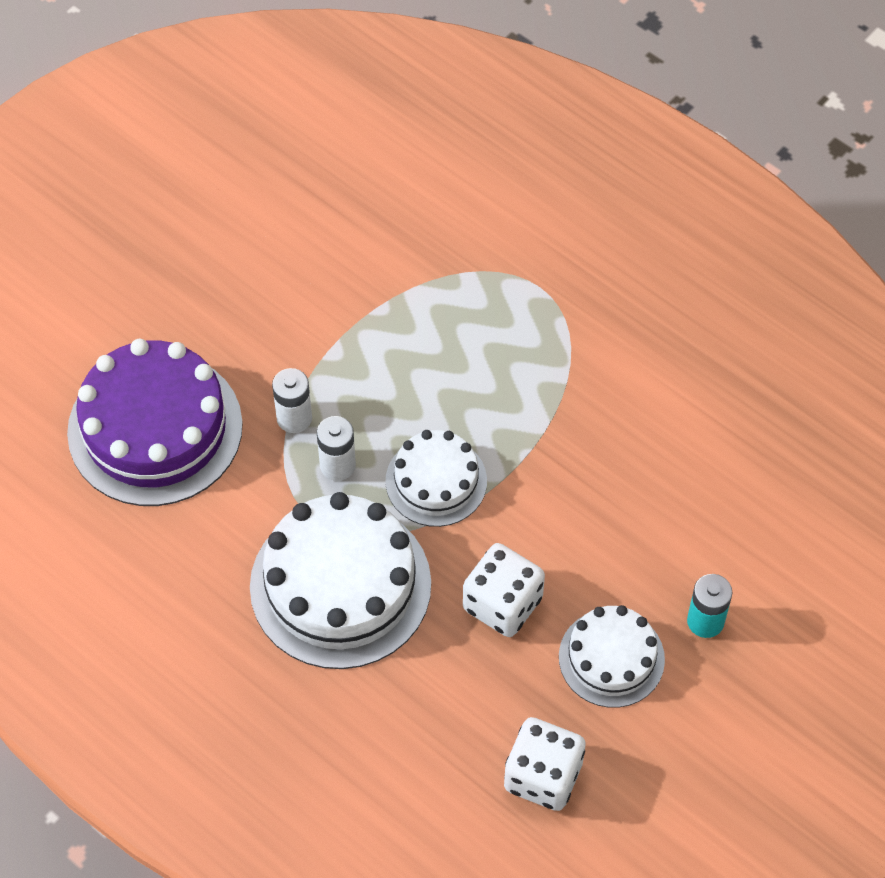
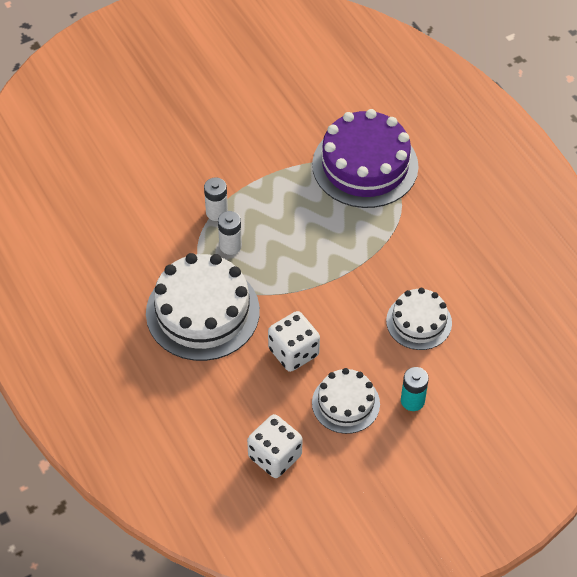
camera: 20 degrees right, 5 degrees down
purple cake [67,339,243,506] -> purple cake moved to [312,109,418,208]
white cake [386,430,487,527] -> white cake moved to [386,288,452,350]

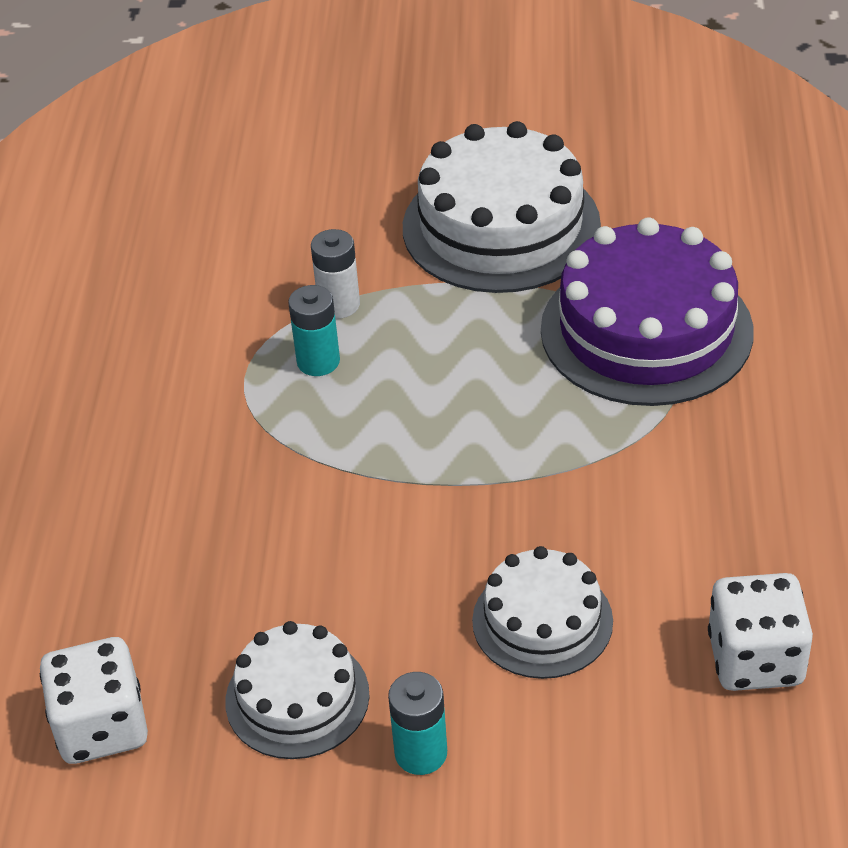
camera: 35 degrees right, 10 degrees down
white cake [146,253,260,361] -> white cake moved to [403,121,601,293]
white battery [218,211,242,255] -> turquoise battery [288,285,340,376]
white dice [268,311,320,372] -> white dice moved to [708,573,813,691]

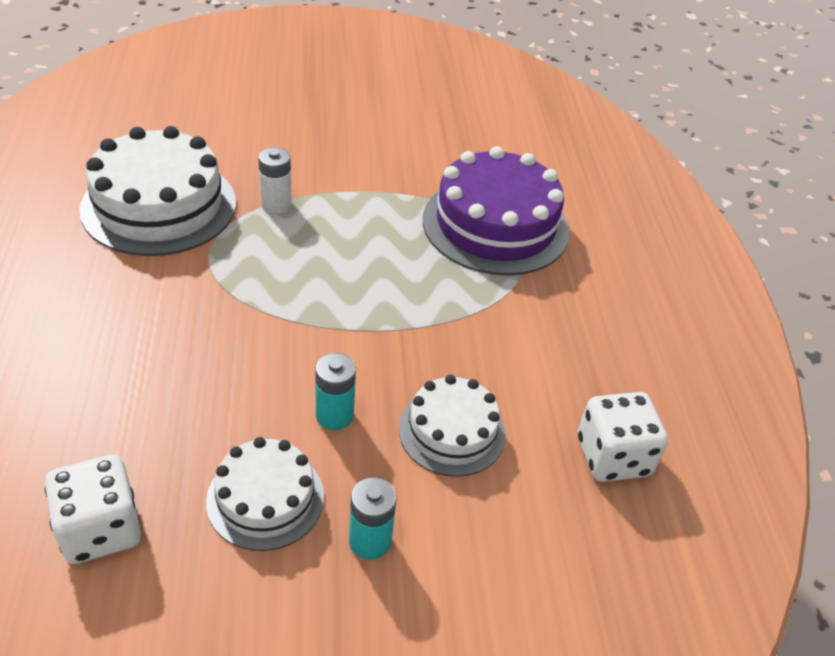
camera: 15 degrees left, 0 degrees up
turquoise battery [288,285,340,376] -> turquoise battery moved to [315,353,356,430]
white cake [403,121,601,293] -> white cake moved to [79,126,236,256]

